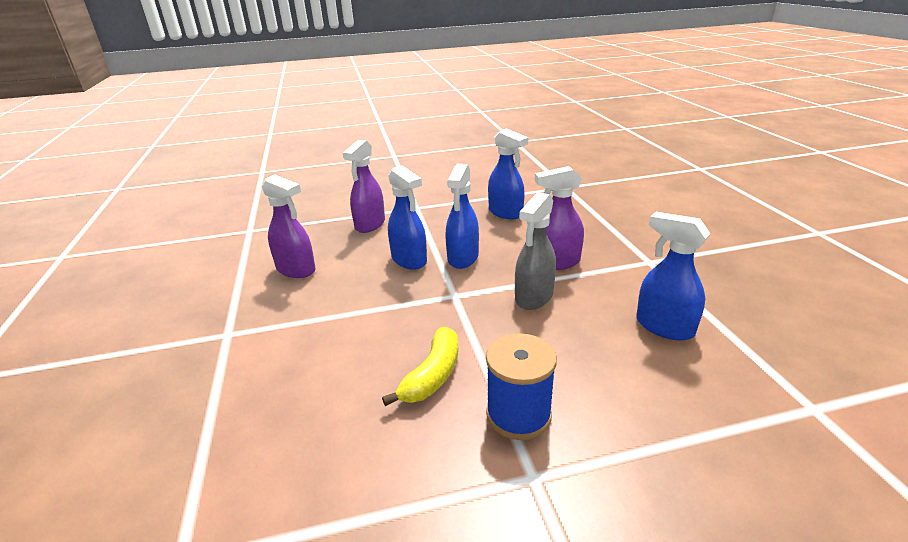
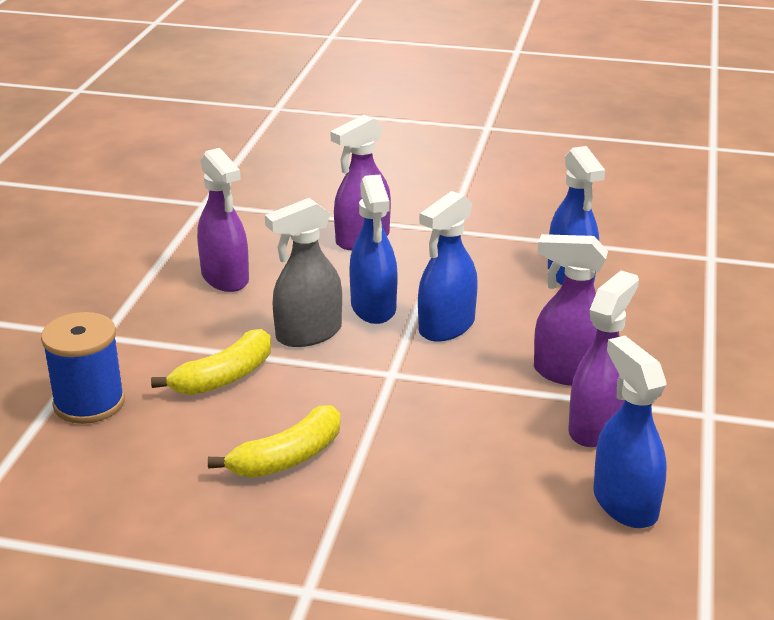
camera: 25 degrees right, 0 degrees up
blue spool [486,333,557,440] -> blue spool moved to [41,312,125,424]
grey spray bottle [515,192,556,310] -> grey spray bottle moved to [265,198,342,347]
none -> yellow banana [151,329,271,395]
none -> purple spray bottle [568,270,639,447]

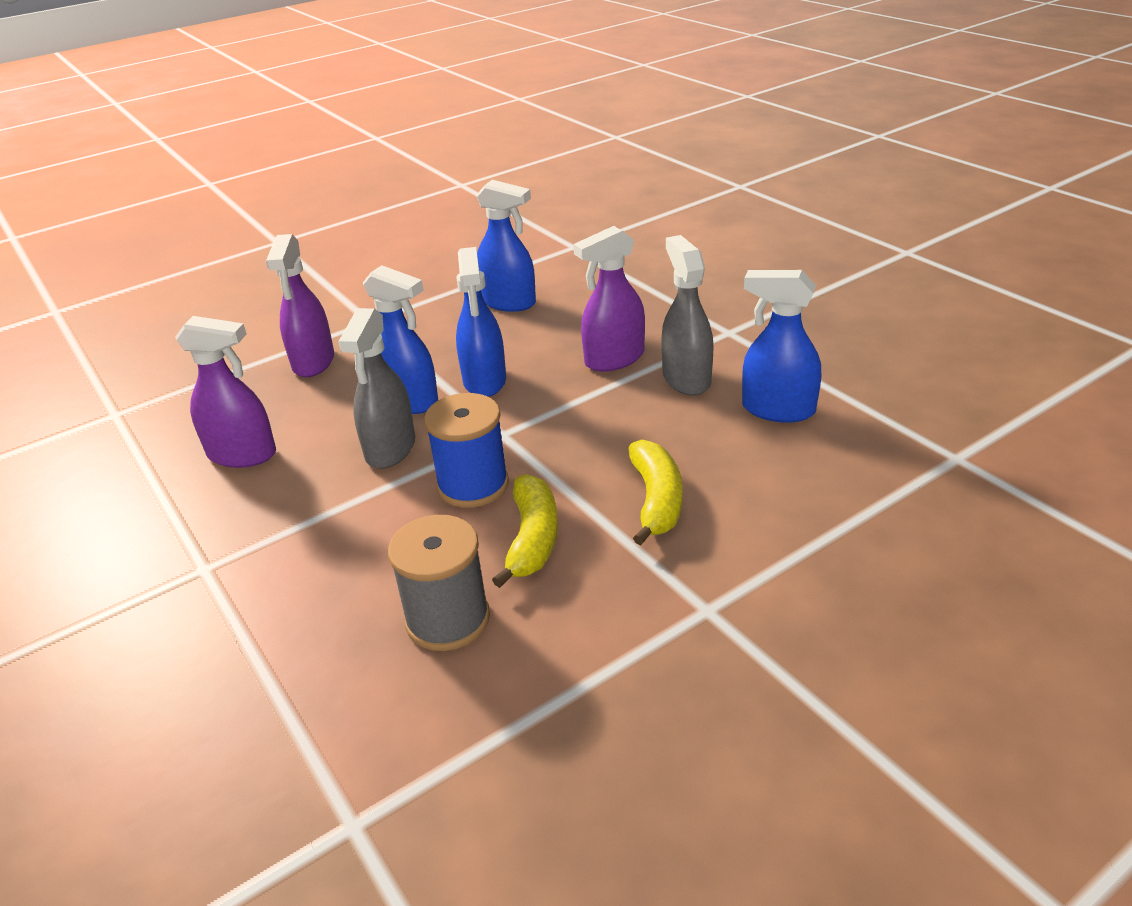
camera: 45 degrees left, 5 degrees up
blue spool [41,312,125,424] -> blue spool moved to [424,393,509,508]
yellow banana [151,329,271,395] -> yellow banana moved to [628,440,683,545]
purple spray bottle [568,270,639,447] -> grey spray bottle [661,235,713,396]
none -> grey spool [388,515,490,651]

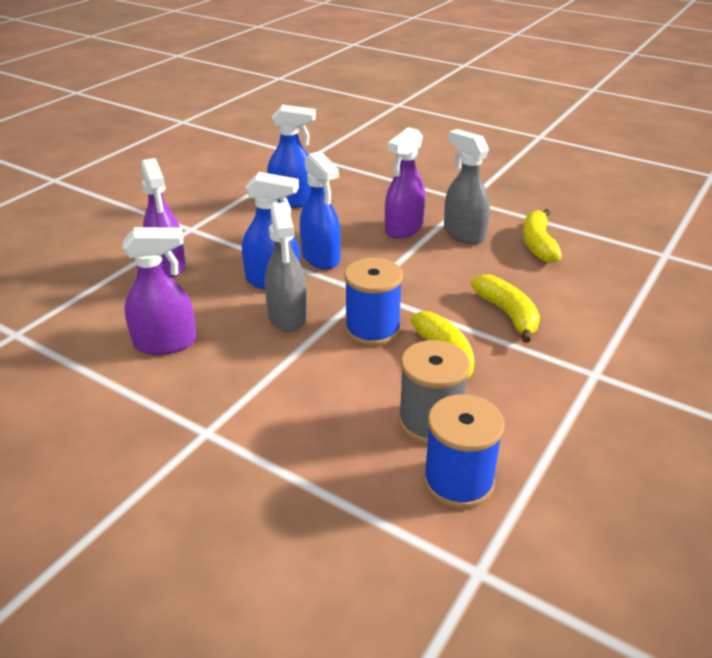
camera: 25 degrees left, 0 degrees up
blue spray bottle [742,270,821,423] -> yellow banana [523,209,562,263]
none -> blue spool [423,394,505,509]

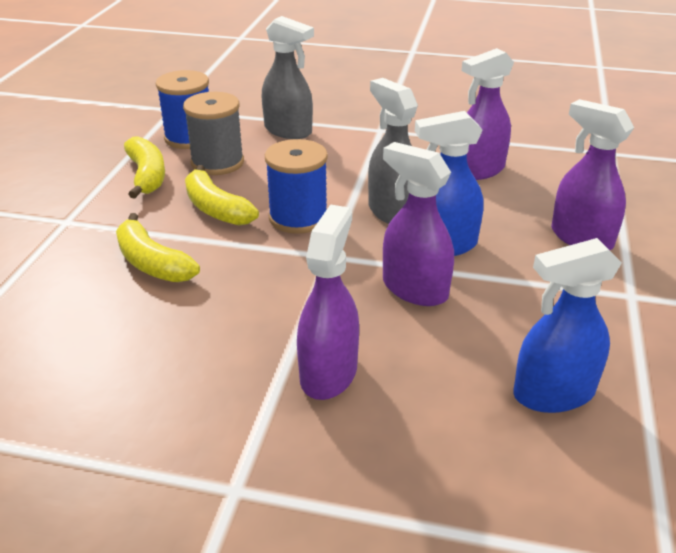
camera: 160 degrees right, 0 degrees up
blue spray bottle [300,151,341,269] -> purple spray bottle [383,142,454,306]
grey spray bottle [444,129,490,244] -> grey spray bottle moved to [262,16,314,139]
yellow banana [523,209,562,263] -> yellow banana moved to [124,136,165,199]

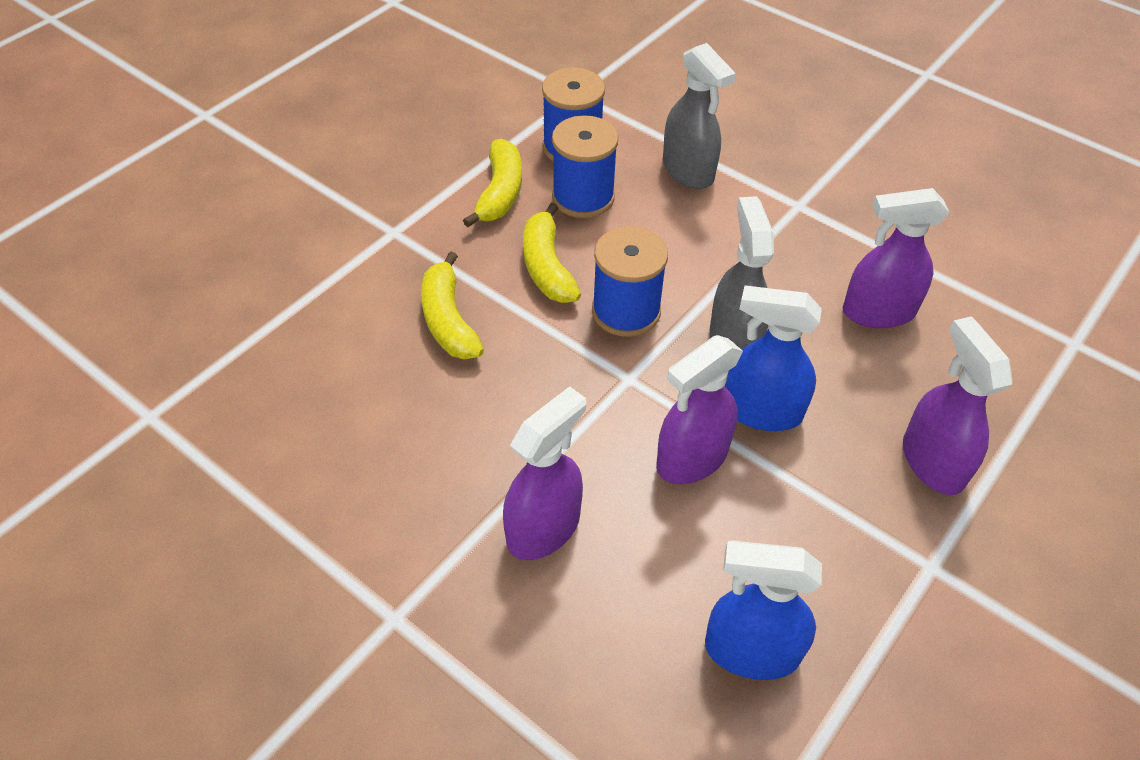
camera: 25 degrees right, 15 degrees up
grey spool [183,92,244,175] -> blue spool [552,115,618,218]
purple spray bottle [383,142,454,306] -> purple spray bottle turned 105 degrees counterclockwise [656,335,743,484]

